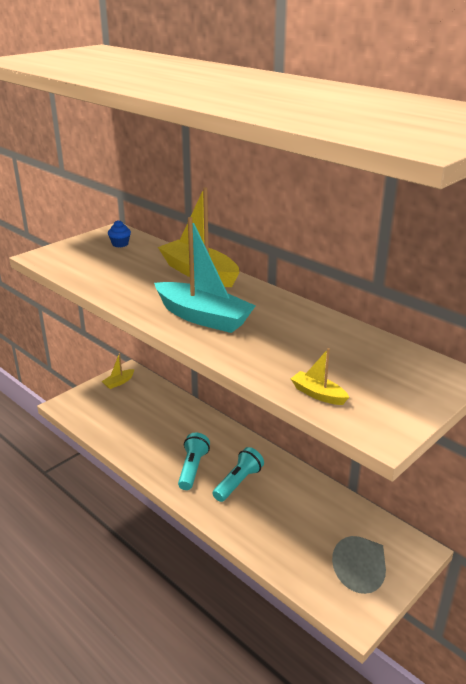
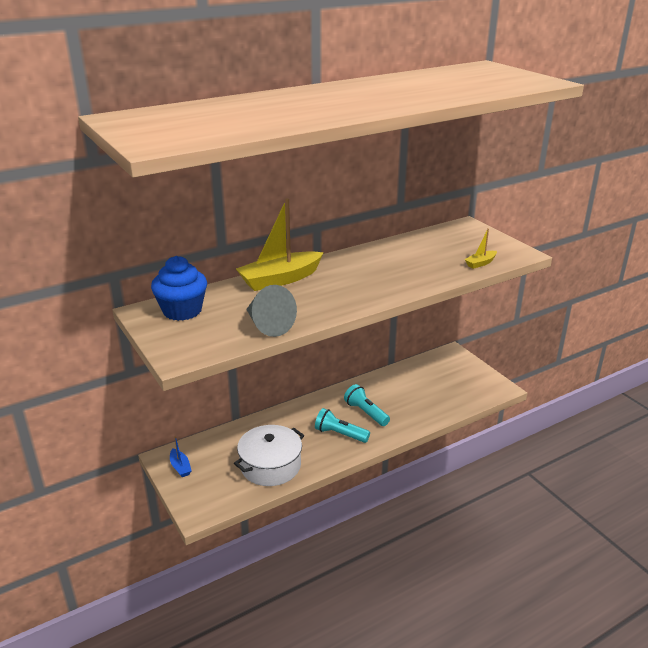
camera: 75 degrees left, 0 degrees up
yellow boat [102,353,135,389] -> blue boat [170,436,192,477]
blue cupcake [108,220,131,247] -> blue cupcake [151,256,207,321], size x2.19
turquoise boat [154,217,256,333] -> none
grey cone [332,536,386,594] -> grey cone moved to [246,285,297,337]
none -> white pot [234,425,304,486]

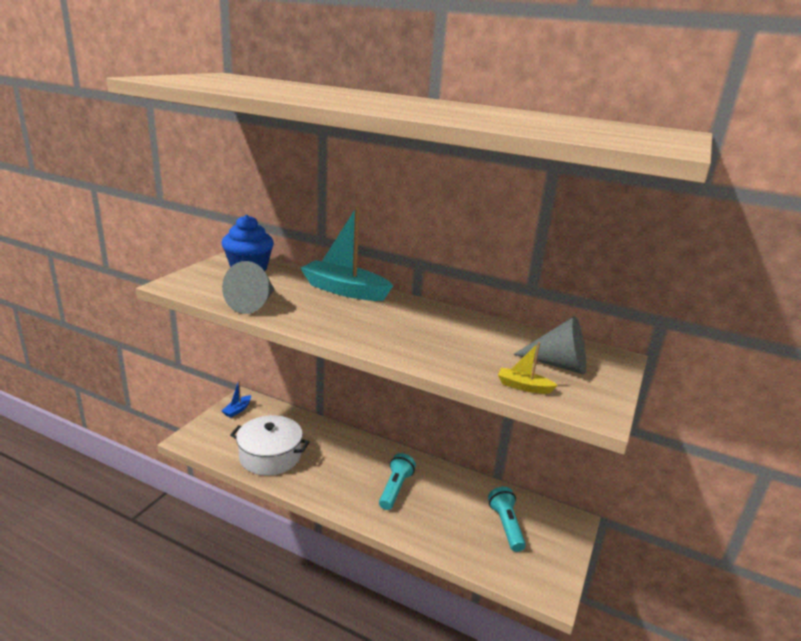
camera: 55 degrees right, 5 degrees down
yellow boat [236,198,324,291] -> turquoise boat [300,207,393,301]
turquoise flashlight [315,408,370,443] -> turquoise flashlight moved to [488,487,526,552]
none -> grey cone [513,316,586,375]

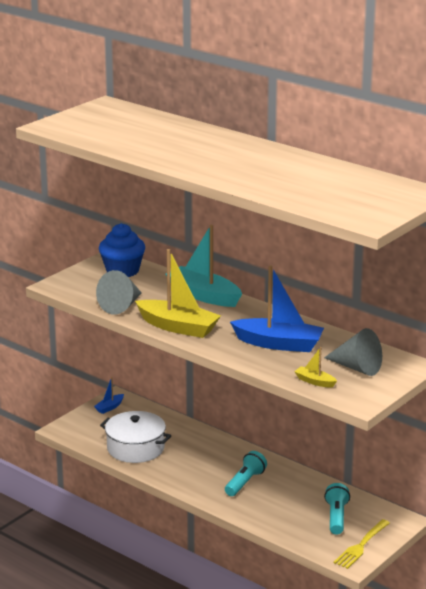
camera: 15 degrees right, 0 degrees up
none -> yellow boat [135,249,221,338]
none -> blue boat [230,265,324,352]
none -> yellow fork [334,519,390,569]

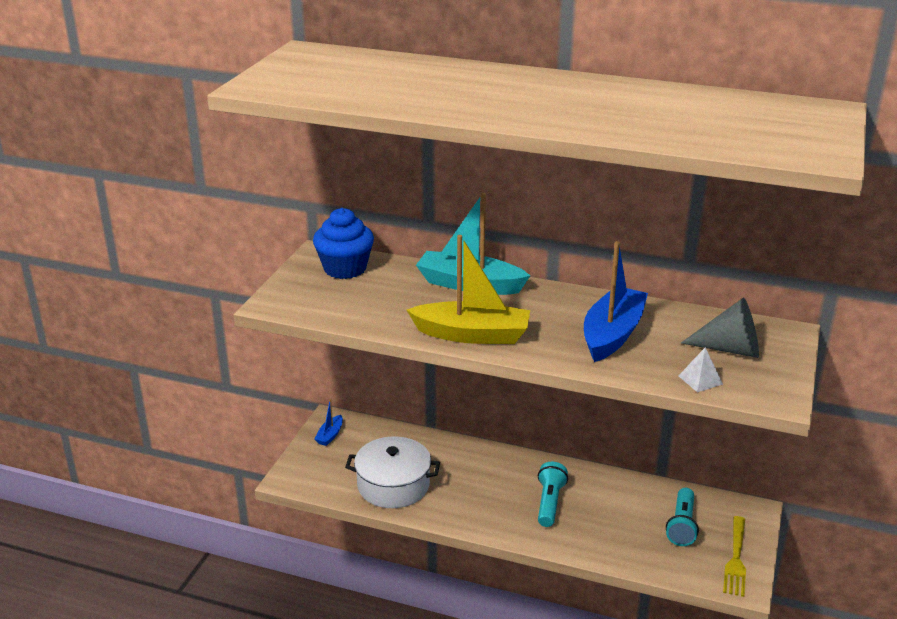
camera: 20 degrees left, 5 degrees up
grey cone [96,270,142,315] -> none
blue boat [230,265,324,352] -> blue boat turned 60 degrees counterclockwise [584,241,648,362]
yellow boat [294,347,337,388] -> white pyramid [679,347,723,392]
turquoise flashlight [324,483,350,535] -> turquoise flashlight turned 150 degrees counterclockwise [666,488,699,546]

